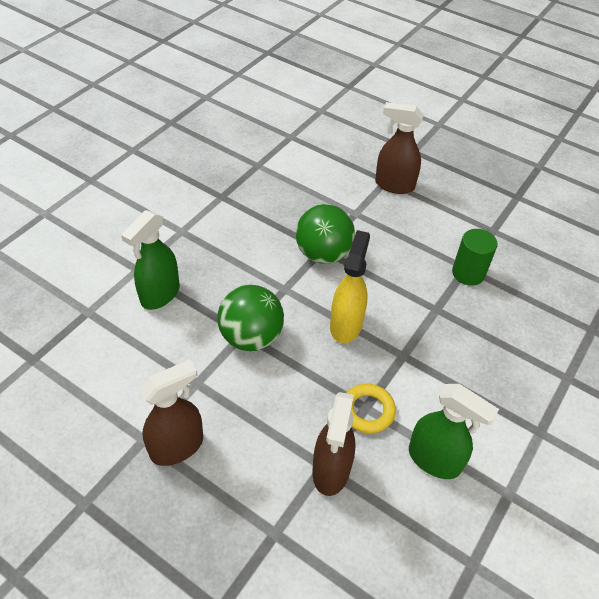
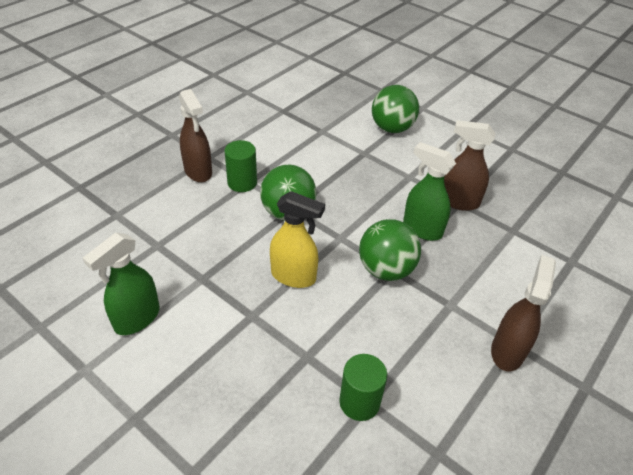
camera: 95 degrees right, 5 degrees down
green spray bottle [121,210,180,310] -> green spray bottle moved to [403,142,456,241]
brown spray bottle [312,392,356,496] -> brown spray bottle moved to [444,120,495,211]
yellow ring [346,383,396,433] -> none
none -> green cylinder [224,140,257,192]
none -> green ball [372,85,419,133]

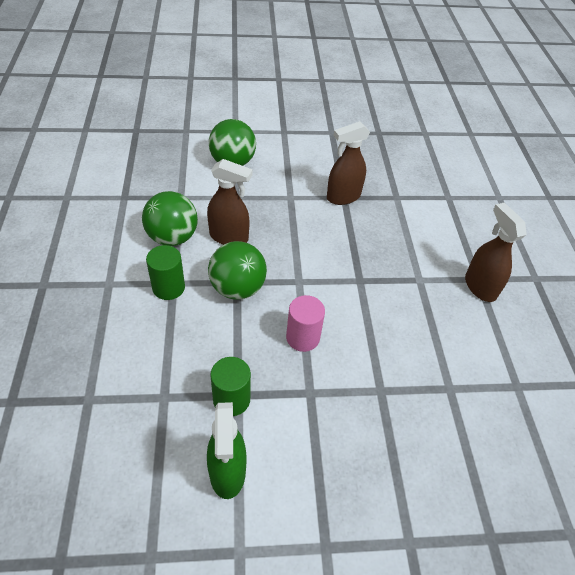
camera: 45 degrees left, 5 degrees up
brown spray bottle [179,89,212,182] -> brown spray bottle moved to [207,159,253,245]
yellow spray bottle [270,191,325,288] -> pink cylinder [286,295,325,352]
green cylinder [339,354,387,421] -> green cylinder moved to [210,357,251,416]
green ball [359,219,421,281] -> green ball moved to [142,191,198,246]
green spray bottle [403,142,456,241] -> none

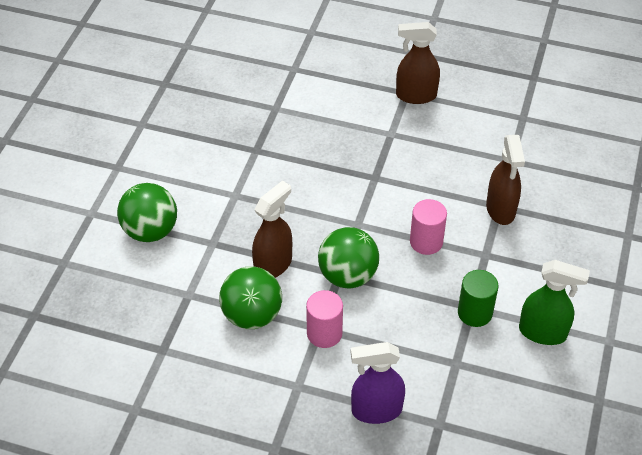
camera: 65 degrees left, 0 degrees up
green cylinder [146,245,185,300] -> pink cylinder [306,290,343,348]
brown spray bottle [327,121,370,205] -> brown spray bottle moved to [486,135,525,225]
none -> purple spray bottle [351,342,405,424]

